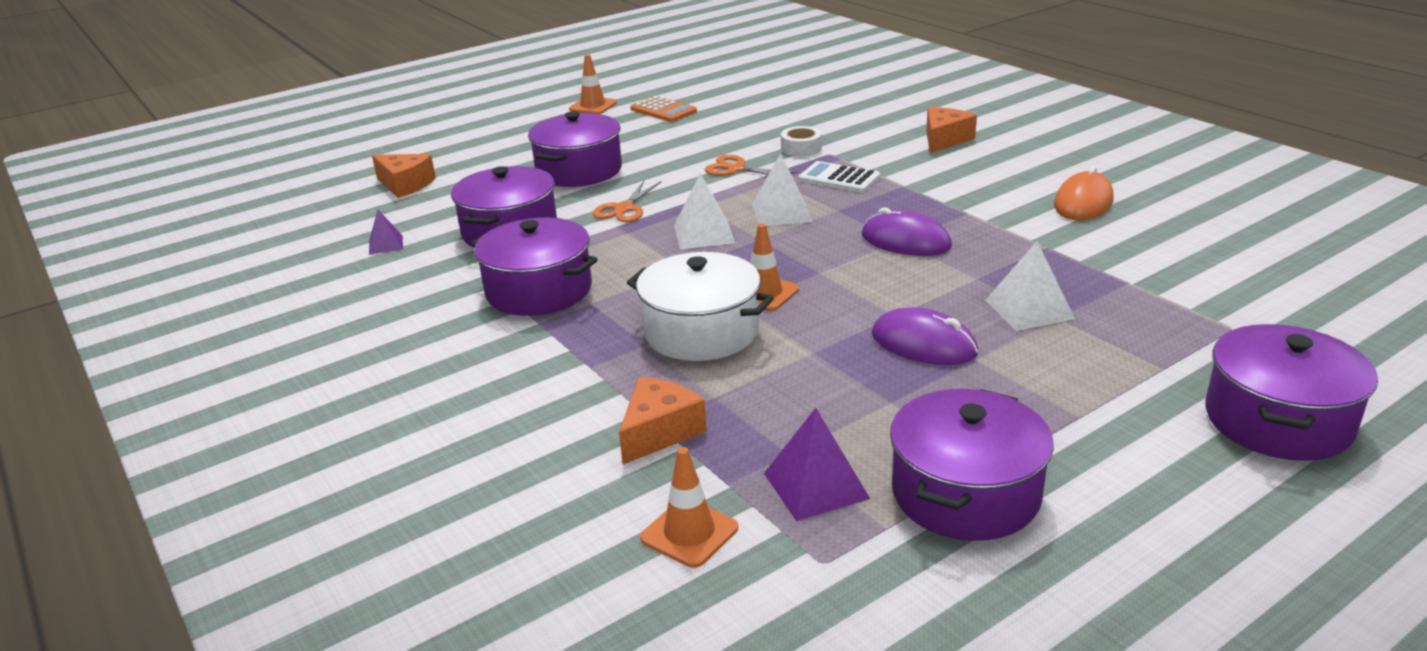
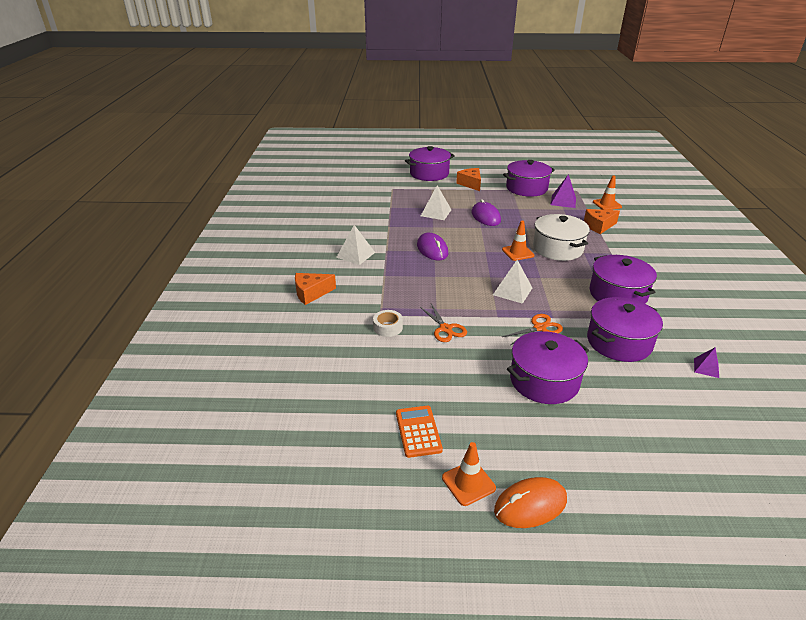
camera: 145 degrees left, 5 degrees up
orange cheese [372,154,436,198] -> orange cheese moved to [456,168,481,191]
white pyramid [752,153,813,226] -> white pyramid moved to [336,225,375,265]
white calculator [798,161,880,193] -> none
orange mouse [1054,166,1114,221] -> orange mouse moved to [494,477,567,528]

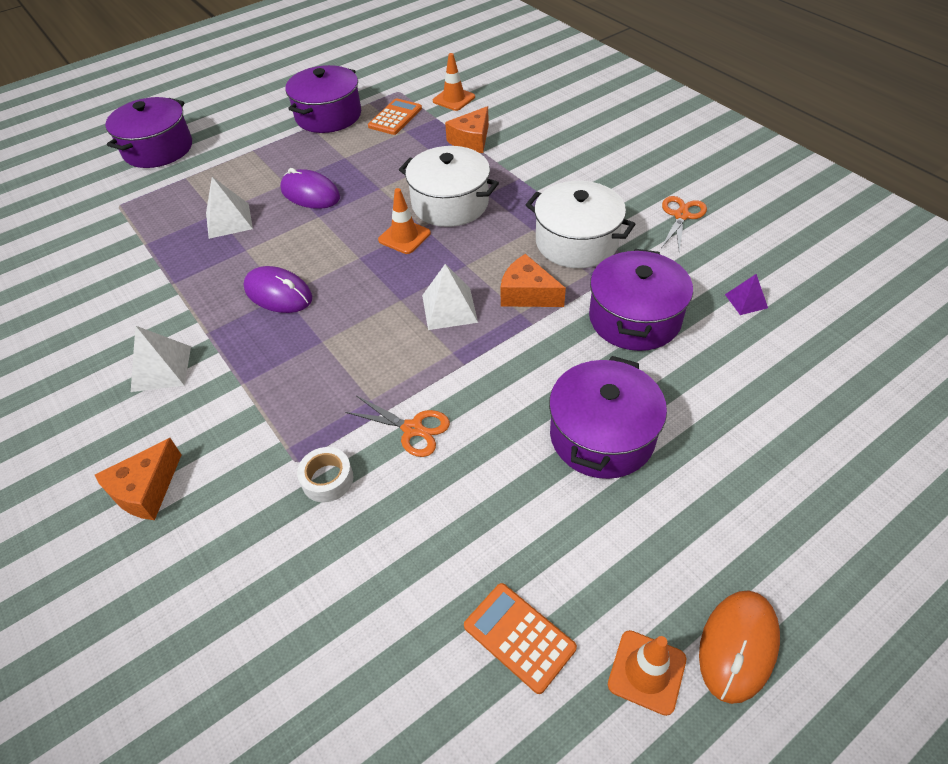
camera: 35 degrees left, 15 degrees up
orange cheese [456,168,481,191] -> orange cheese moved to [500,254,566,307]
orange scissors [502,314,563,345] -> orange scissors moved to [661,196,707,251]
purple pyramid [550,174,576,208] -> orange calculator [368,98,422,135]
purple pot [589,255,657,304] -> white pot [526,181,635,268]

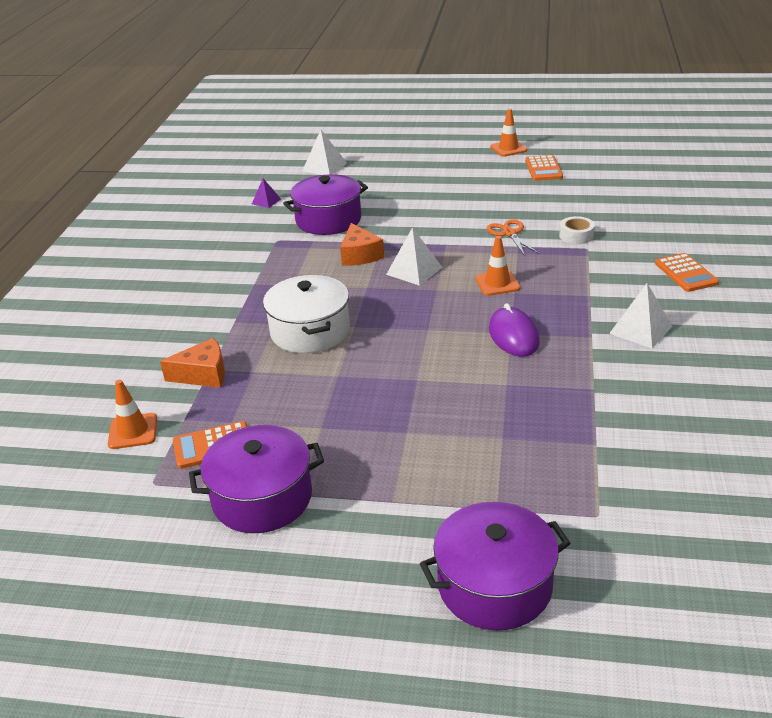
camera: 135 degrees left, 15 degrees down
orange cheese [95,438,182,520] -> orange calculator [655,253,719,292]
white pyramid [206,177,253,239] -> white pyramid moved to [302,130,347,175]
purple mouse [280,168,340,209] -> none
orange traffic cone [378,188,431,254] -> orange traffic cone moved to [475,236,520,296]
white pot [526,181,635,268] -> none
purple pot [549,356,667,479] -> none
orange scissors [661,196,707,251] -> none
orange mouse [699,590,780,704] -> none

